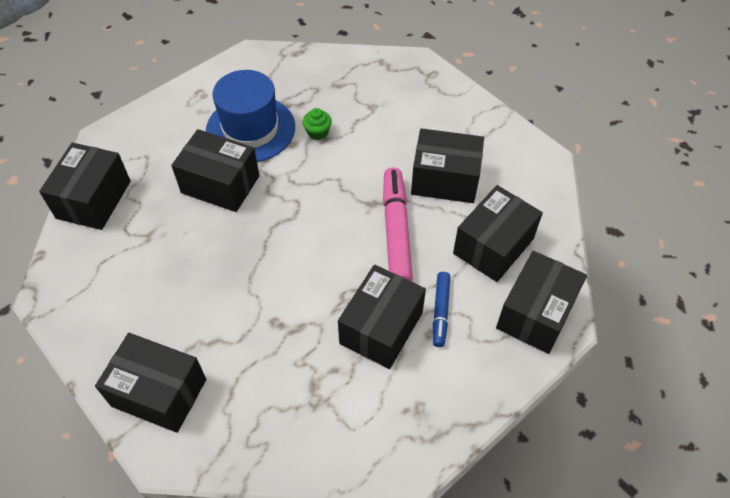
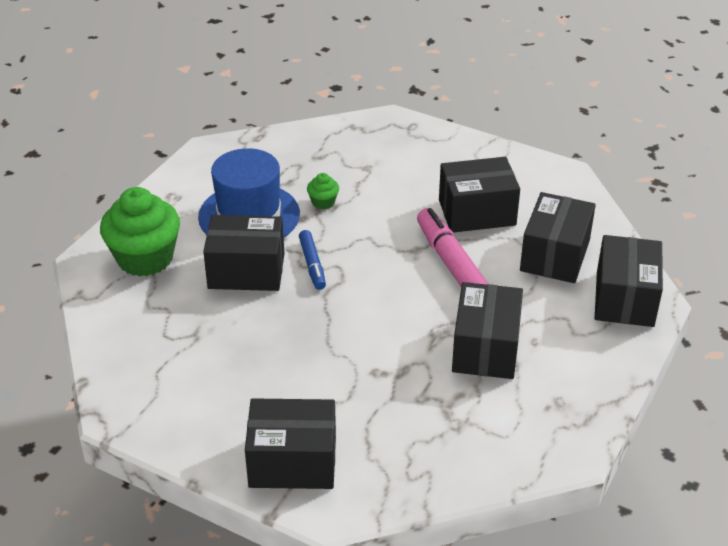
camera: 20 degrees left, 15 degrees down
black box [39,143,131,230] -> none
blue marker [433,272,450,347] -> blue marker moved to [299,230,326,290]
none -> green cupcake [100,187,180,277]

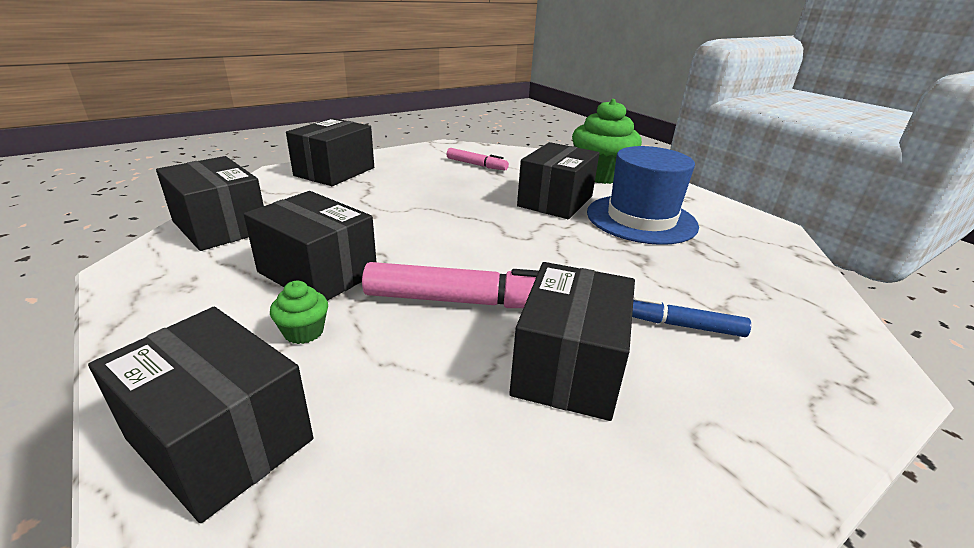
camera: 115 degrees right, 10 degrees down
blue marker [299,230,326,290] -> blue marker moved to [632,297,751,337]
green cupcake [307,173,339,210] -> green cupcake moved to [270,281,328,344]
black box [520,192,596,283] -> black box moved to [156,156,264,251]
none -> pink marker [447,148,509,171]

